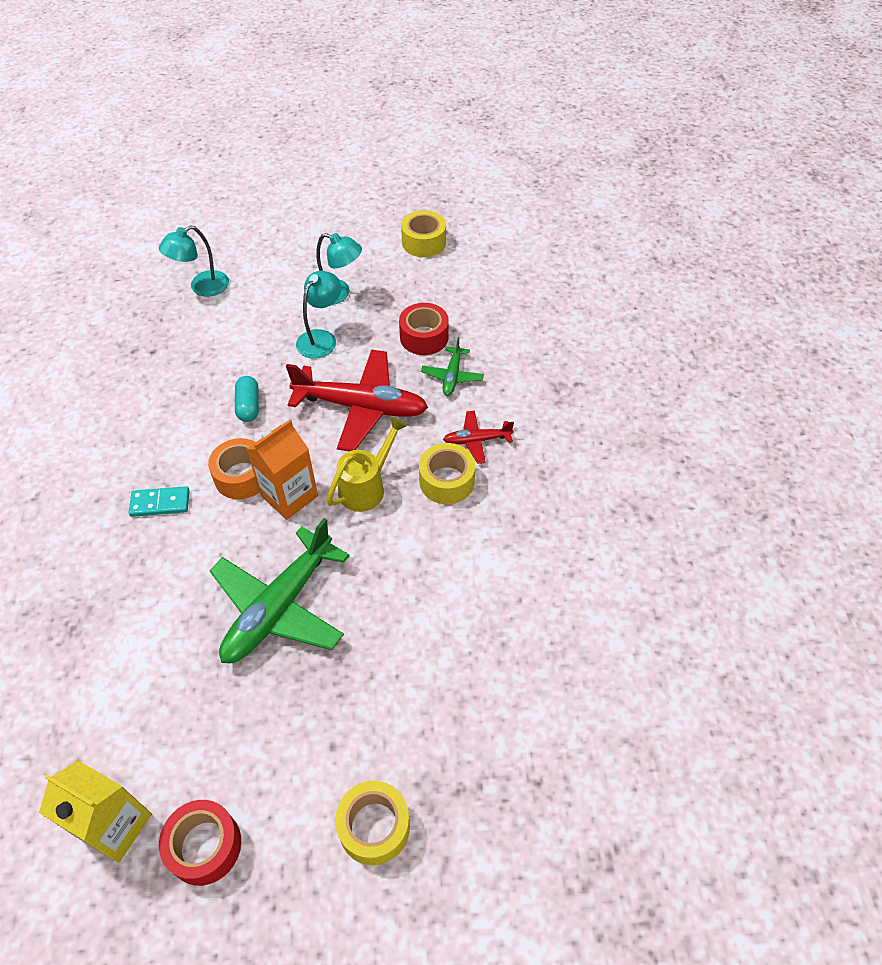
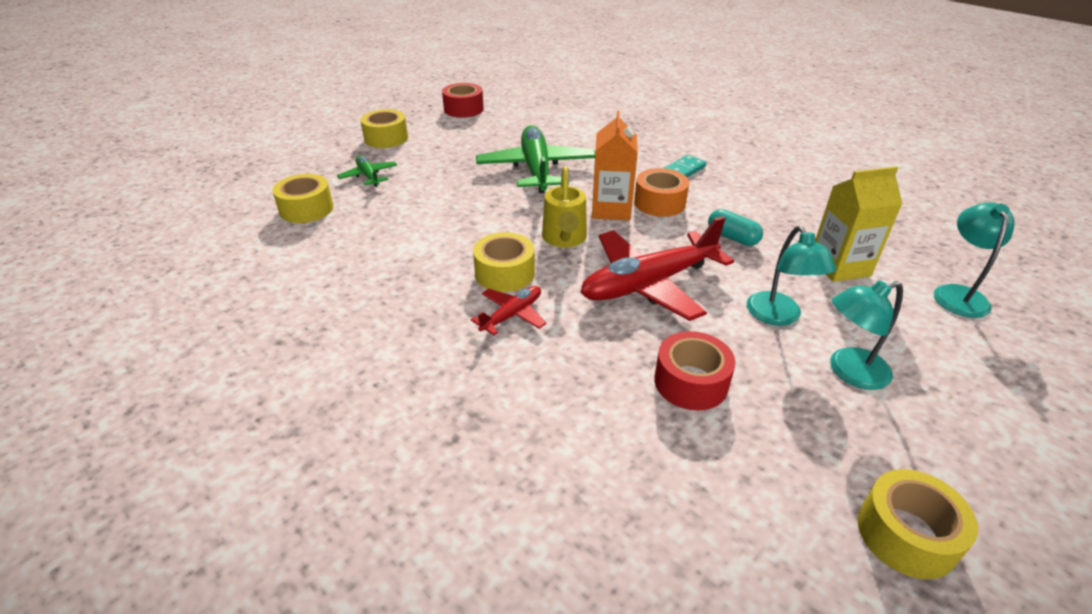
camera: 140 degrees right, 15 degrees down
yellow carton [39,761,152,863] -> yellow carton moved to [815,166,902,282]
green plane [421,337,484,396] -> green plane moved to [337,155,397,187]
none -> yellow tape [272,174,334,223]

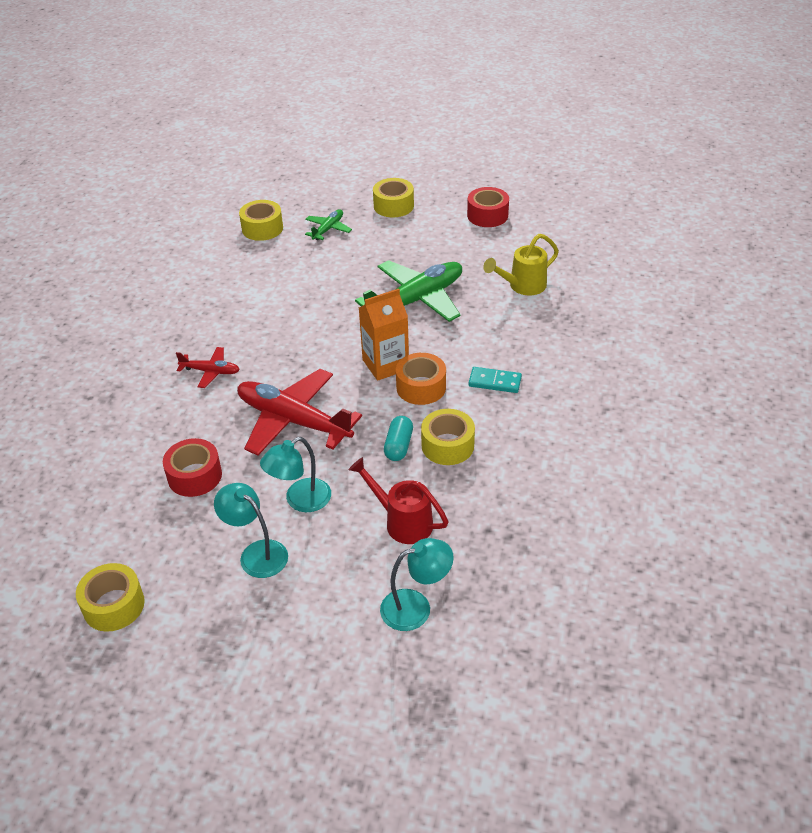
camera: 60 degrees right, 5 degrees up
yellow tape [473,232,535,292] -> yellow tape moved to [421,409,475,465]
yellow watering can [542,166,587,248] -> yellow watering can moved to [483,234,559,295]
yellow carton [815,166,902,282] -> red watering can [349,457,448,544]

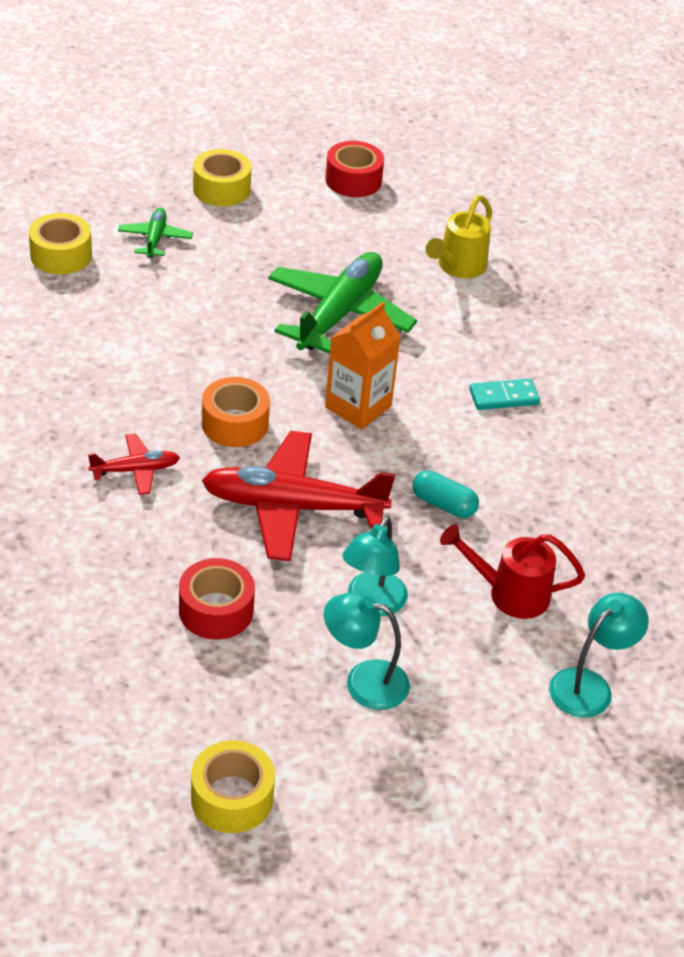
camera: 30 degrees left, 0 degrees up
turquoise capsule [384,416,413,461] -> turquoise capsule turned 45 degrees counterclockwise [413,470,479,518]
orange tape [396,353,446,405] -> orange tape moved to [202,377,270,447]
yellow tape [421,409,475,465] -> none

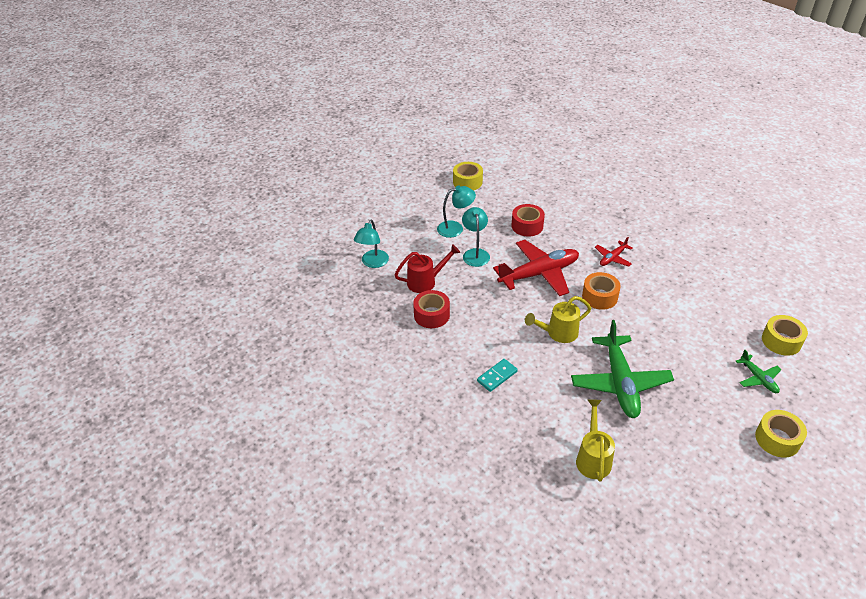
camera: 155 degrees right, 0 degrees up
red tape [325,141,384,197] -> red tape moved to [413,290,450,328]
orange carton [325,302,401,429] -> yellow watering can [525,296,591,343]
turquoise capsule [413,470,479,518] -> none

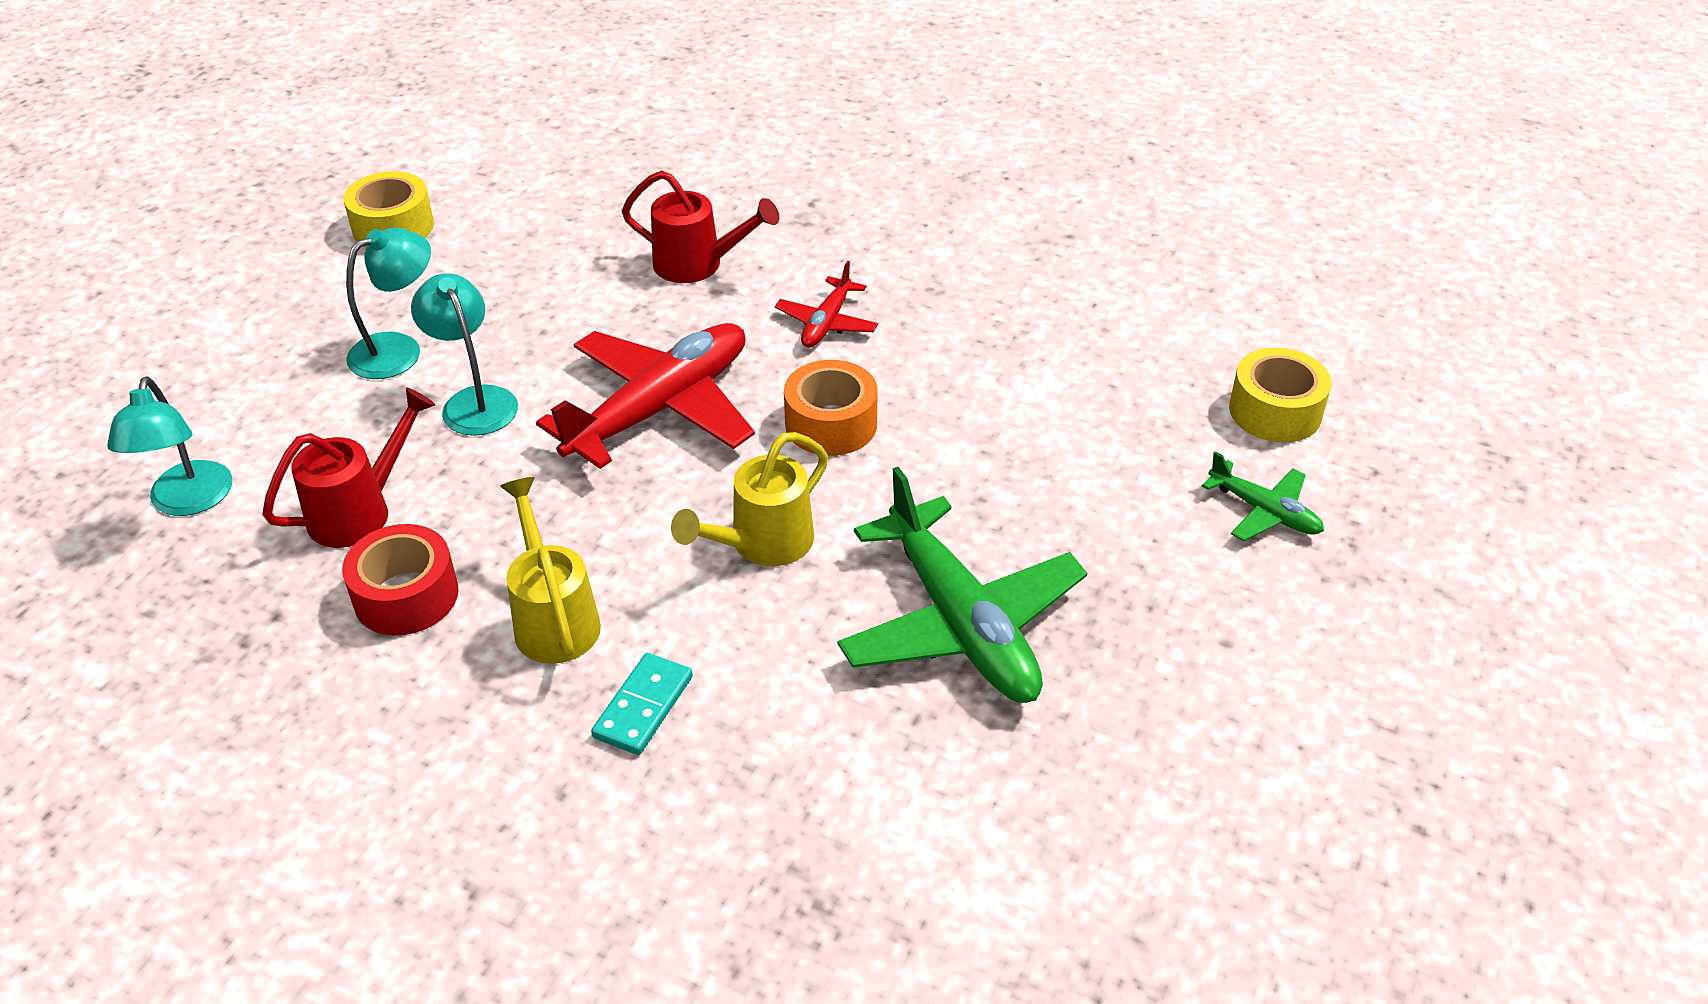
camera: 25 degrees left, 0 degrees up
red tape [511,204,545,237] -> none
yellow watering can [576,399,615,482] -> yellow watering can moved to [500,477,601,664]
yellow tape [755,410,807,458] -> none
none -> red watering can [622,170,779,283]

